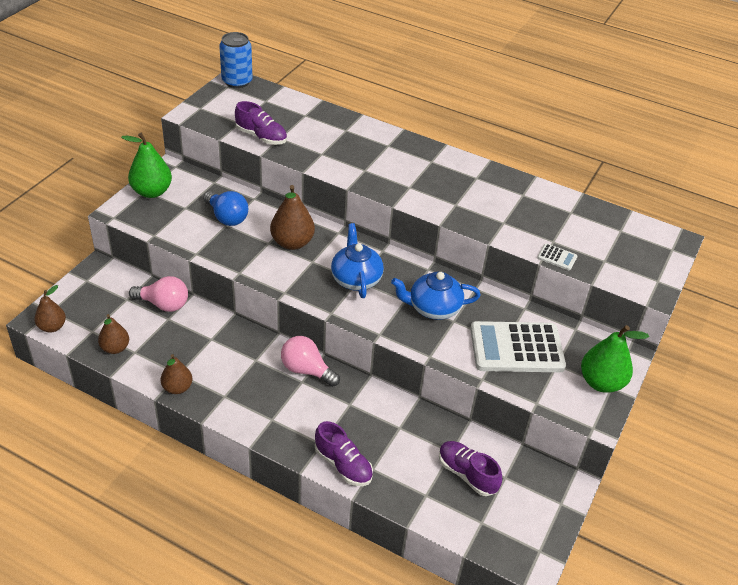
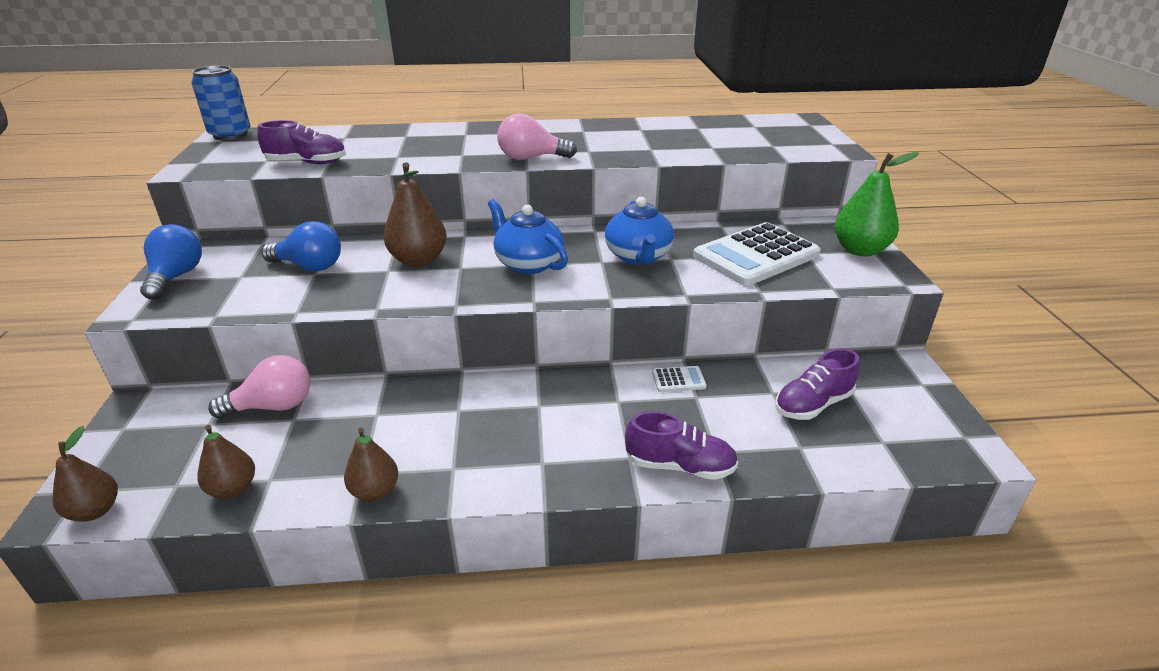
camera: 30 degrees left, 10 degrees down
green pear [121,133,172,198] -> blue light bulb [140,224,202,300]
pink light bulb [281,336,340,387] -> pink light bulb moved to [497,113,577,160]
blue teapot [391,271,481,320] -> blue teapot turned 60 degrees counterclockwise [605,197,674,265]
purple shoe [439,441,502,496] -> purple shoe turned 45 degrees counterclockwise [775,349,860,420]
white calculator [537,243,578,270] -> white calculator moved to [652,366,707,392]

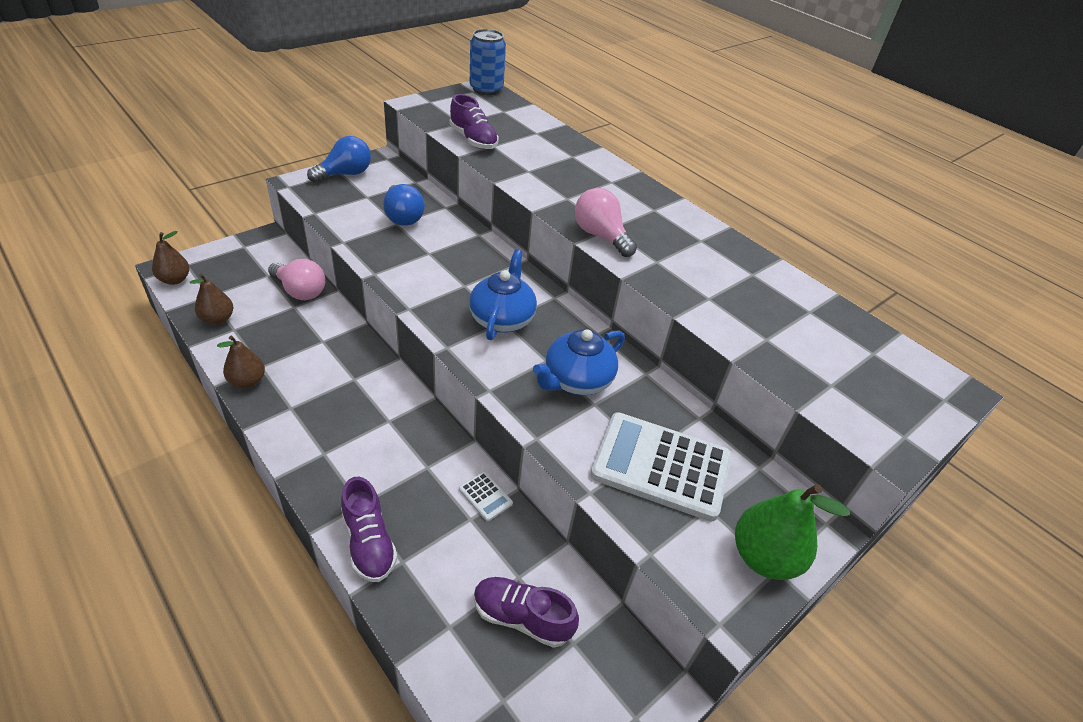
camera: 50 degrees right, 10 degrees up
brown pear [384,162,447,267] -> none

